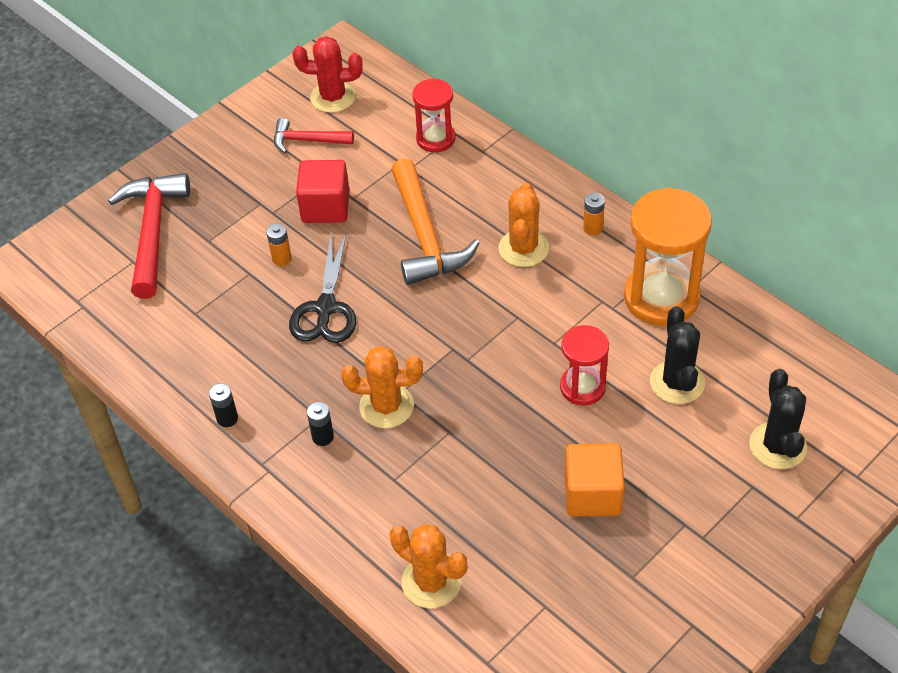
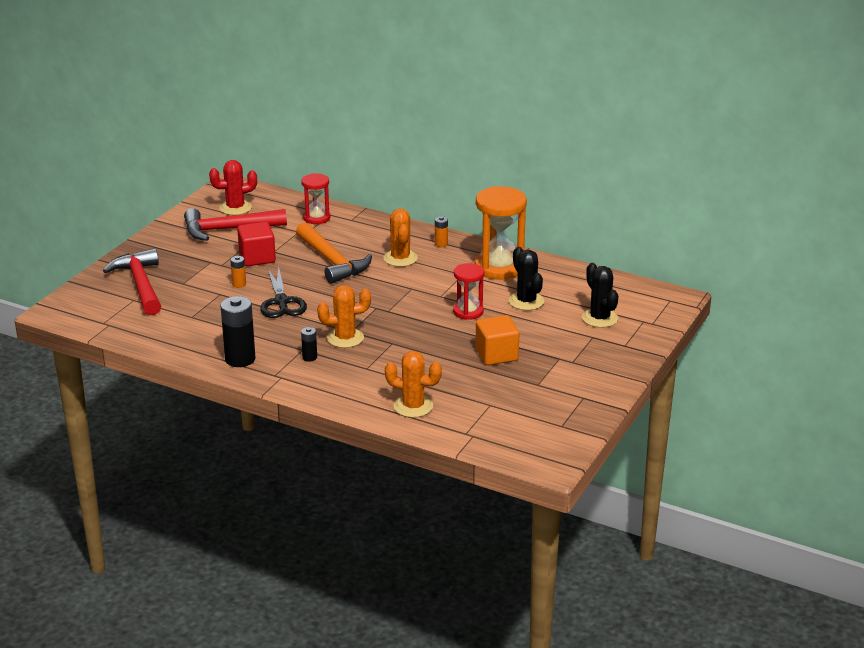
camera: 20 degrees left, 20 degrees down
black battery [209,383,238,427] -> black battery [220,296,256,367], size x2.04
red hammer [274,118,354,153] -> red hammer [184,208,287,241], size x1.78

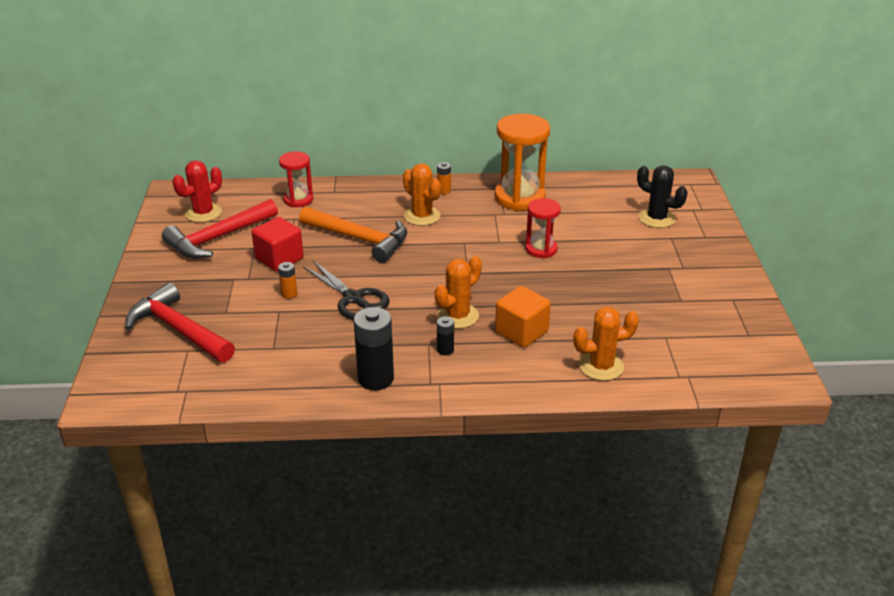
camera: 30 degrees left, 5 degrees up
orange cube [475,315,519,365] -> orange cube moved to [495,286,551,348]
black cactus [509,247,544,310] -> none

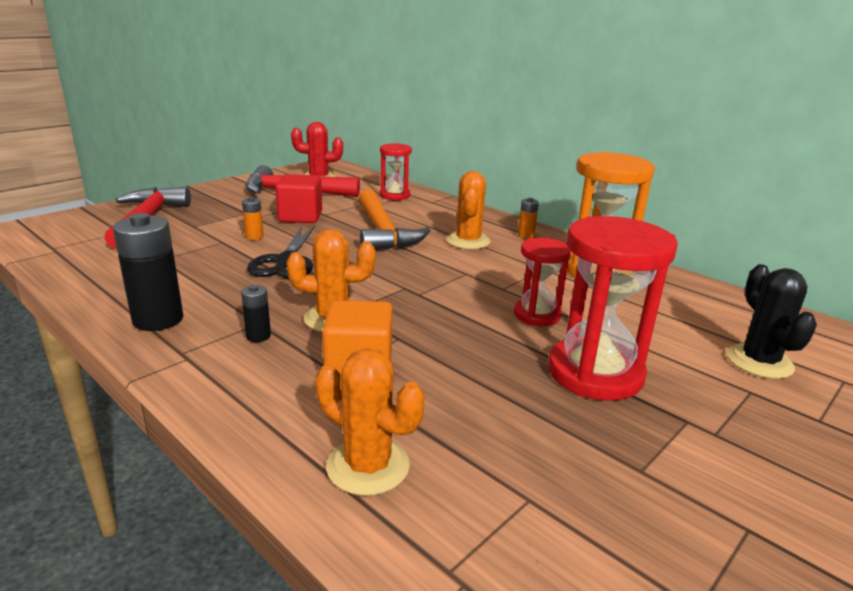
camera: 45 degrees right, 10 degrees down
none -> red hourglass [548,216,678,401]

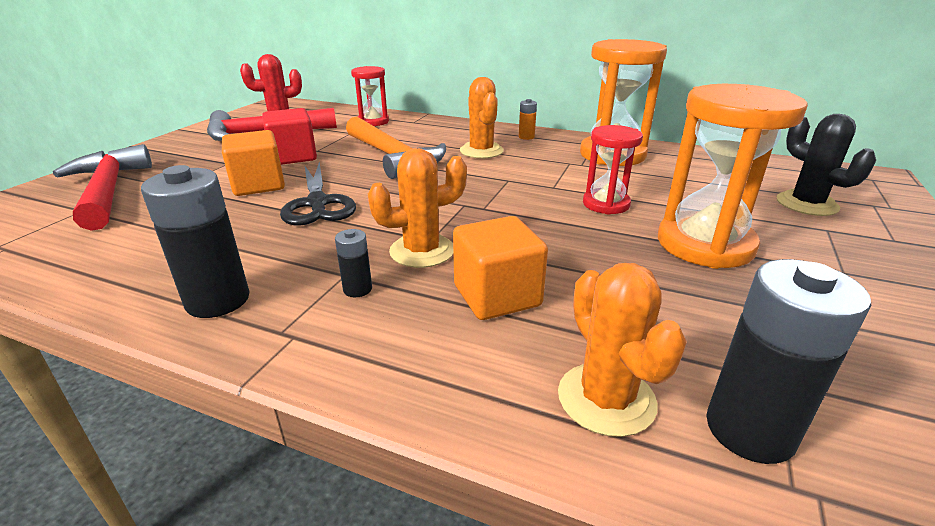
camera: 20 degrees left, 5 degrees up
orange battery [242,197,264,240] -> orange cube [222,130,285,196]
orange cactus [315,348,425,496] -> orange cactus turned 60 degrees clockwise [558,263,687,437]
red hourglass [548,216,678,401] -> orange hourglass [658,84,808,269]
none -> black battery [706,259,871,464]

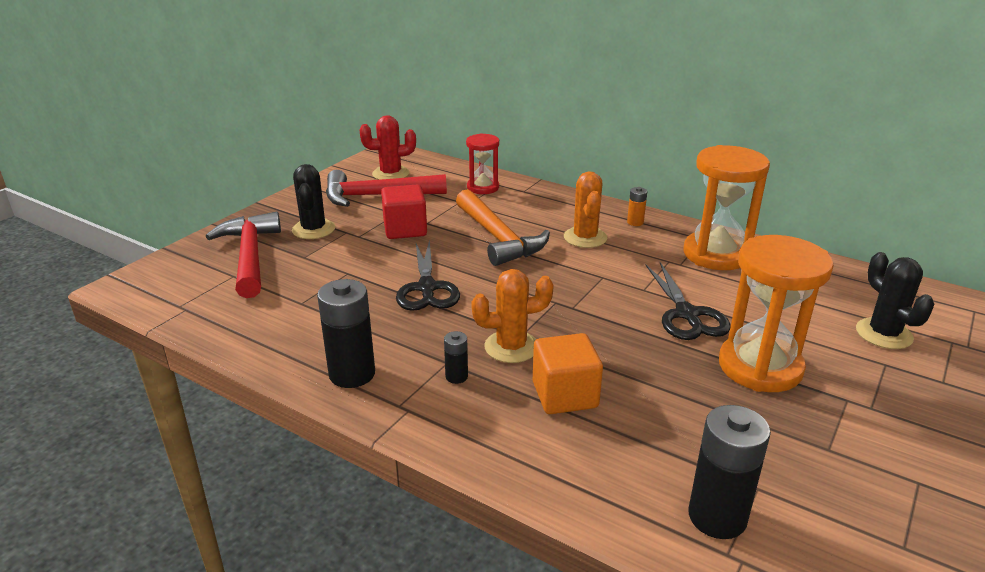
camera: 10 degrees right, 0 degrees up
orange cube [222,130,285,196] -> none
orange cactus [558,263,687,437] -> none
red hourglass [583,125,643,215] -> black scissors [646,262,731,340]
none -> black cactus [292,164,335,239]

